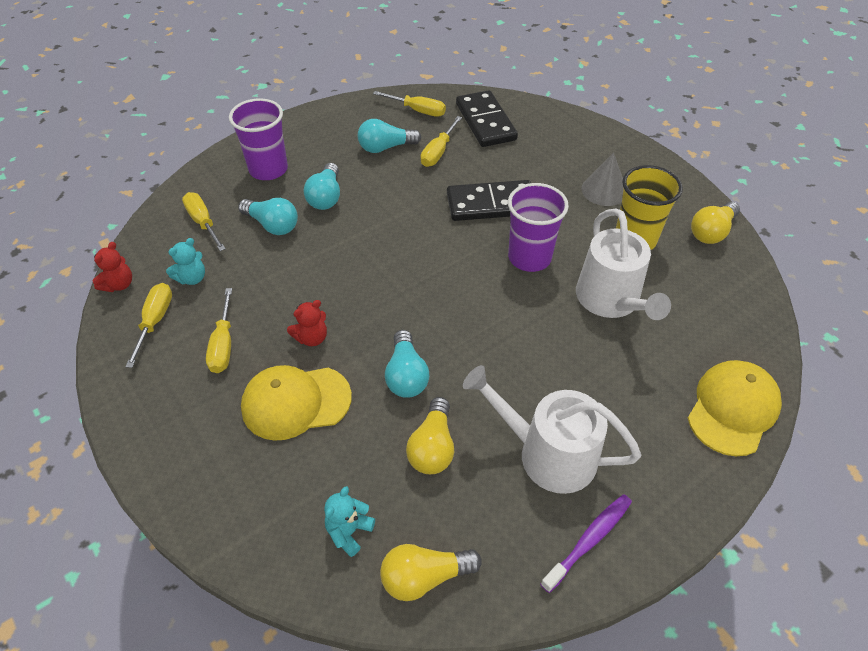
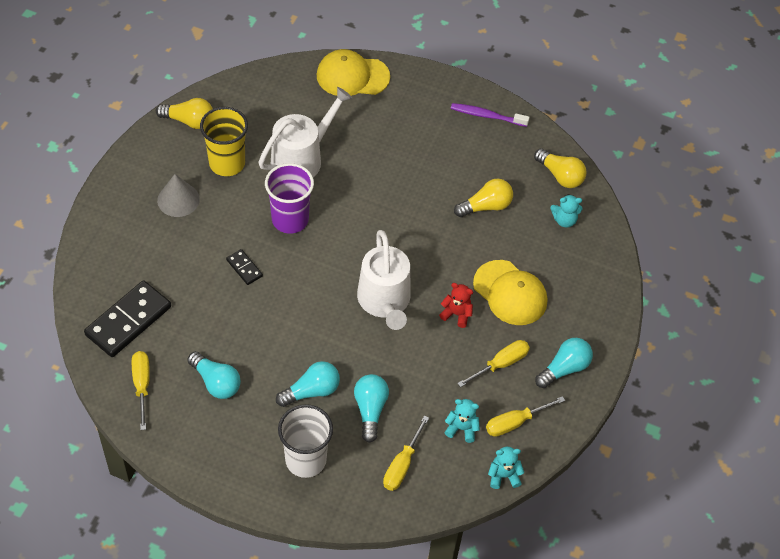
camera: 125 degrees left, 5 degrees up
red teddy bear [93,242,132,292] -> turquoise teddy bear [488,446,525,489]
purple cup [229,98,288,180] -> white cup [278,404,333,478]
turquoise light bulb [385,330,429,398] -> turquoise light bulb moved to [535,338,593,388]
yellow screwdriver [421,116,462,167] -> none
black domino [447,180,531,221] -> black domino [226,249,263,285], size x0.48
white watering can [463,365,641,494] -> white watering can moved to [357,230,411,330]

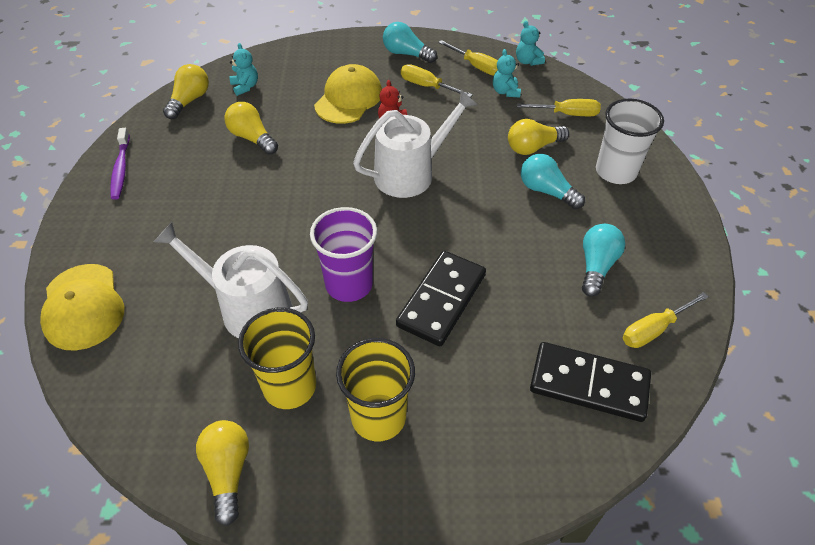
camera: 110 degrees left, 5 degrees down
grey cone [157,174,200,217] -> yellow cup [336,338,415,441]
black domino [226,249,263,285] -> black domino [396,251,486,346], size x2.09
turquoise light bulb [354,374,389,443] -> yellow light bulb [508,119,569,155]

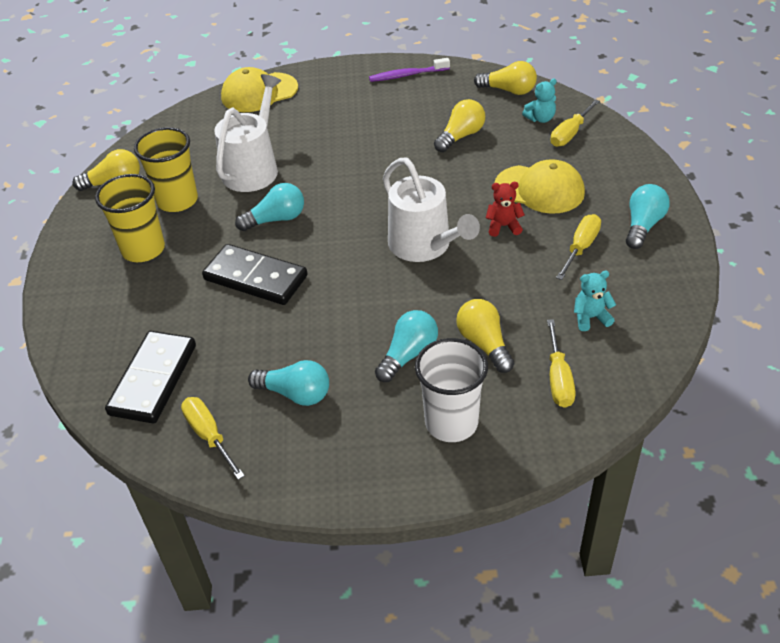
camera: 90 degrees right, 5 degrees down
purple cup [310,207,377,302] -> turquoise light bulb [235,183,304,231]
yellow screwdriver [438,40,498,76] -> yellow screwdriver moved to [550,99,600,147]
turquoise teddy bear [516,21,545,66] -> none

